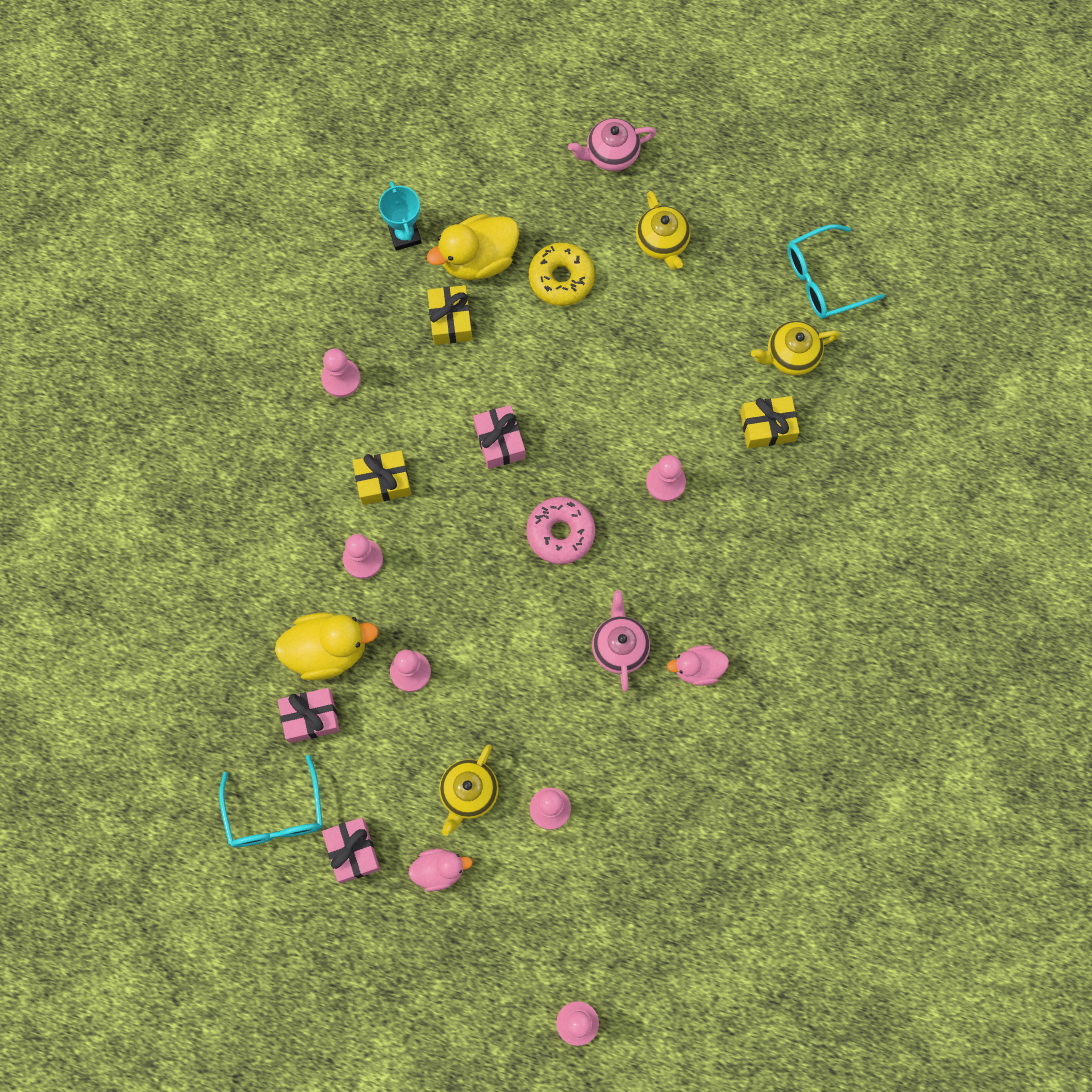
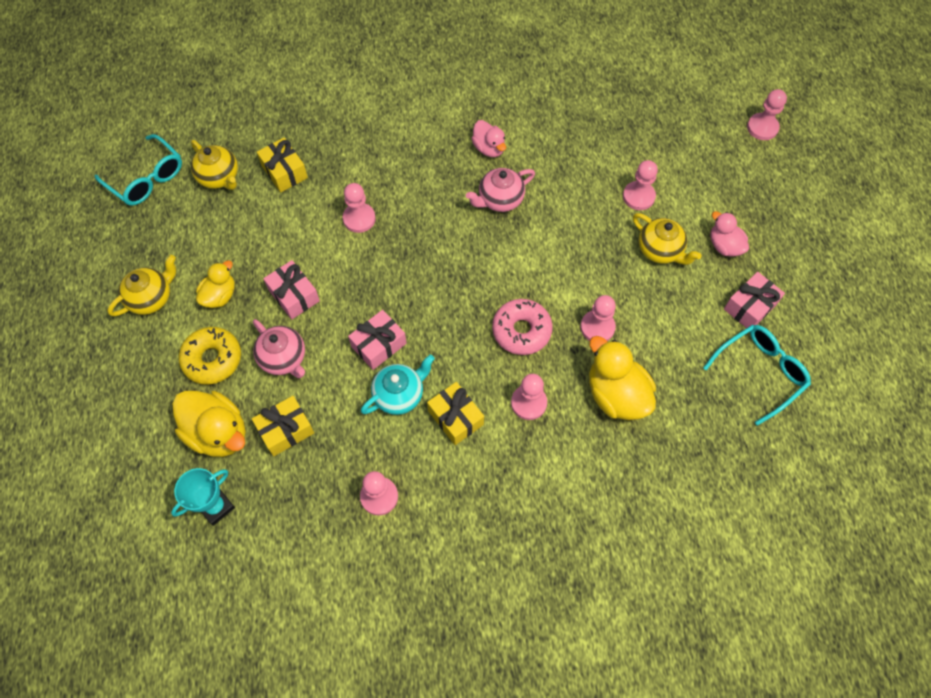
camera: 115 degrees left, 10 degrees down
pink gift [278,688,340,743] -> pink gift moved to [263,260,320,319]
yellow teapot [439,744,499,836] -> yellow teapot turned 45 degrees clockwise [633,213,702,265]
pink donut [526,497,595,564] -> pink donut moved to [492,299,553,355]
pink teapot [568,118,656,171] -> pink teapot moved to [253,319,305,378]
none -> yellow duck [196,260,235,308]
none -> turquoise teapot [361,355,435,415]

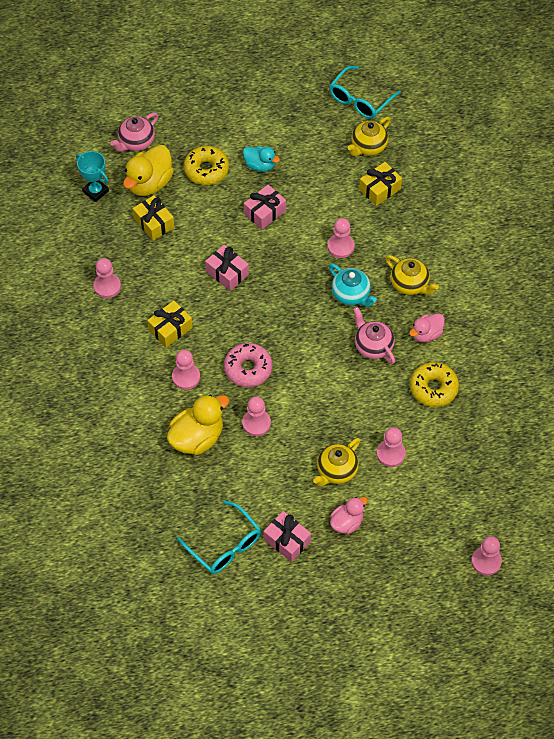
camera: 85 degrees right, 5 degrees down
yellow teapot [108,255,176,316] -> yellow teapot moved to [385,255,439,295]
yellow duck [196,260,235,308] -> turquoise duck [243,146,280,172]
pink teapot [253,319,305,378] -> pink teapot moved to [110,113,158,152]
turquoise teapot [361,355,435,415] -> turquoise teapot moved to [329,263,377,307]
none -> yellow donut [410,362,459,407]

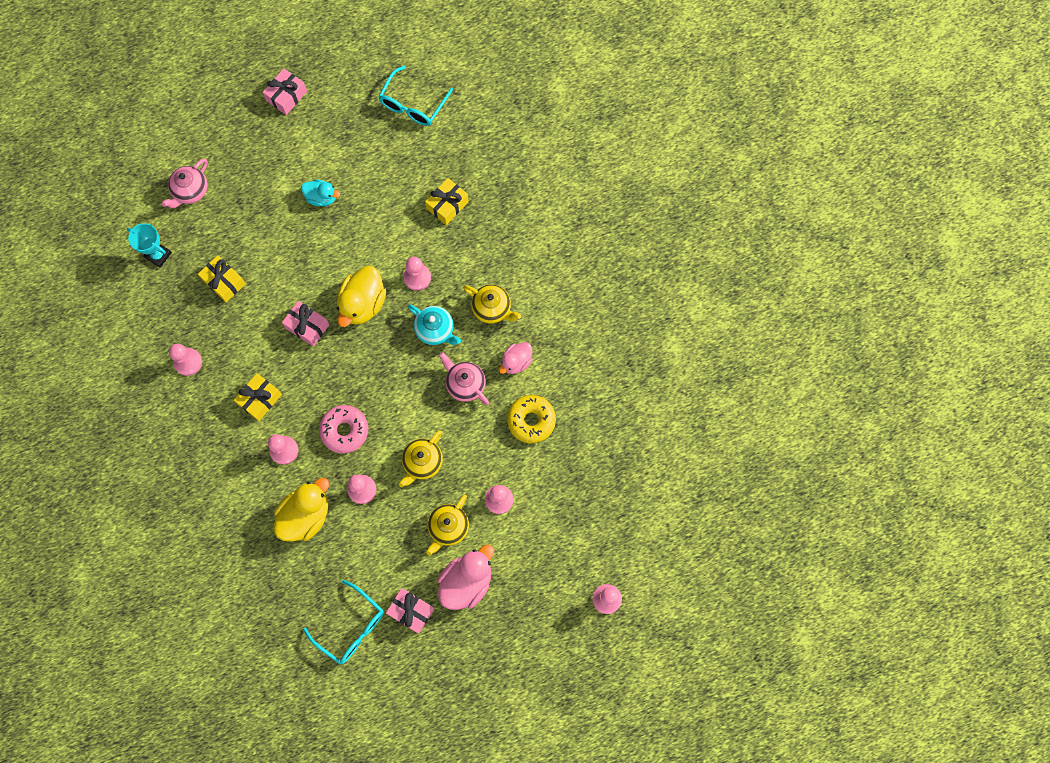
camera: 10 degrees left, 15 degrees up
yellow duck [123,145,174,196] -> yellow duck moved to [337,266,386,327]
yellow donut [184,146,229,185] -> none
pink gift [244,185,286,229] -> pink gift moved to [263,68,307,115]
pink duck [330,497,368,534] -> pink duck [438,544,494,610], size x1.66
yellow teapot [348,117,391,156] -> yellow teapot moved to [399,430,443,487]

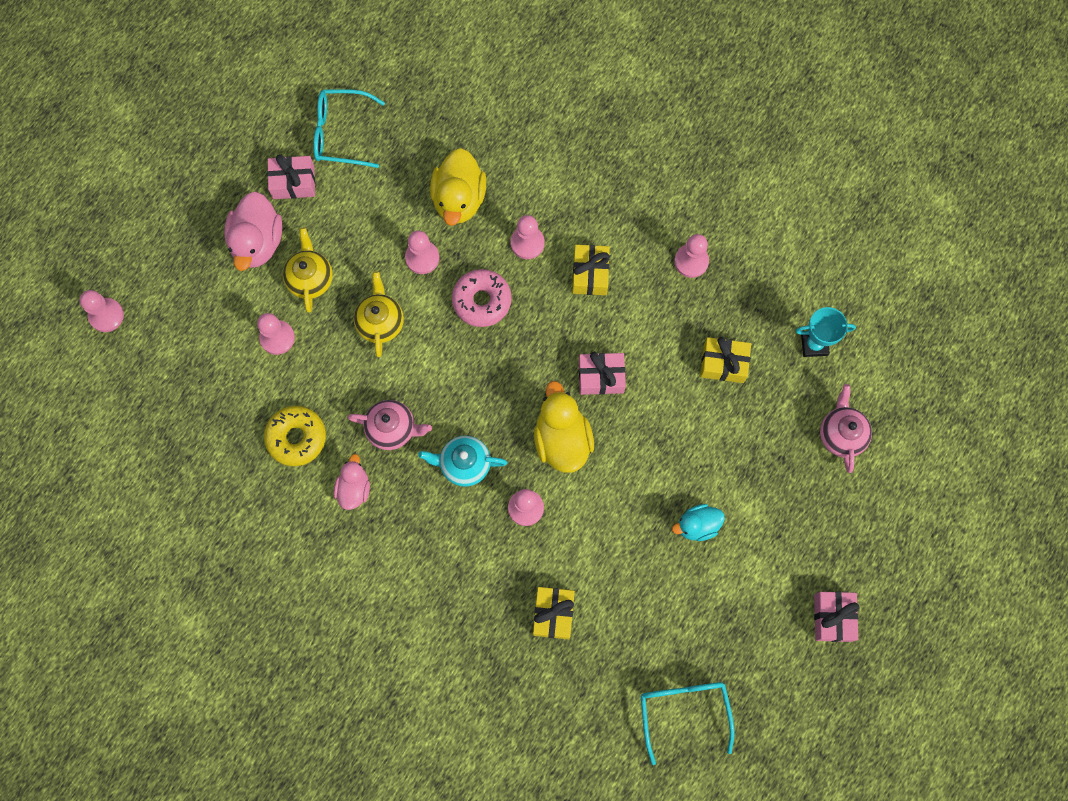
camera: 145 degrees right, 0 degrees up
yellow teapot [463,285,521,323] -> none

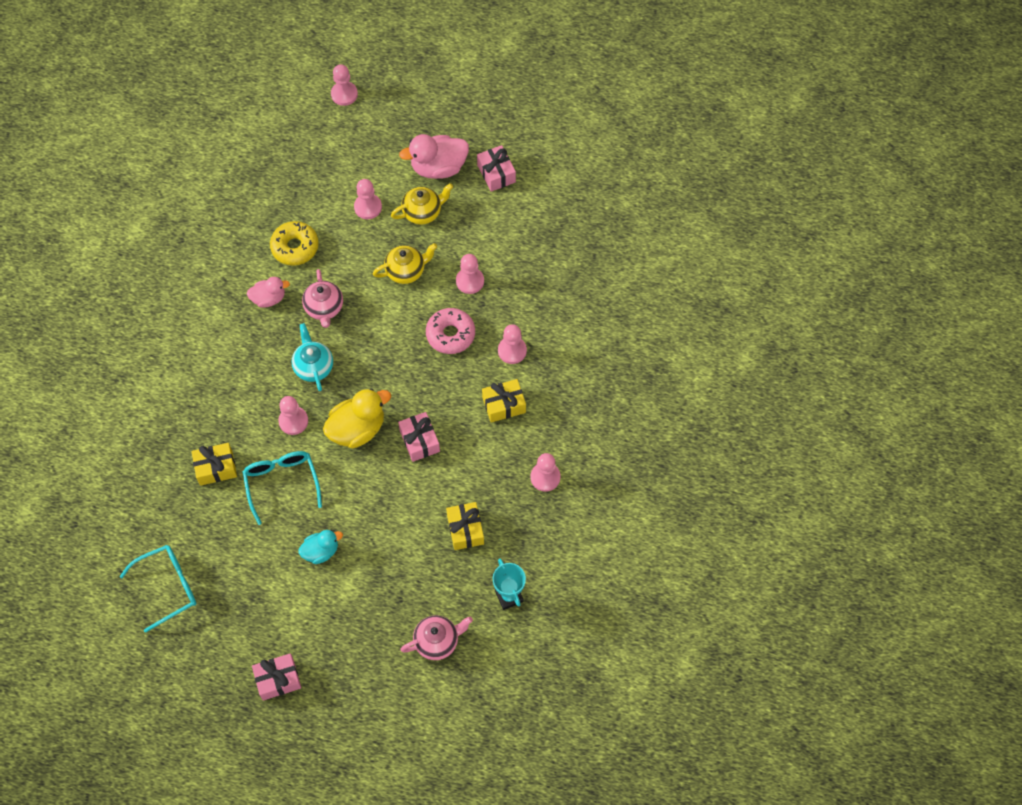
camera: 70 degrees right, 10 degrees down
turquoise glasses [313,89,385,168] -> turquoise glasses moved to [243,451,322,525]
yellow duck [430,148,486,226] -> none
turquoise duck [672,504,725,541] -> turquoise duck turned 105 degrees clockwise [298,530,343,564]

